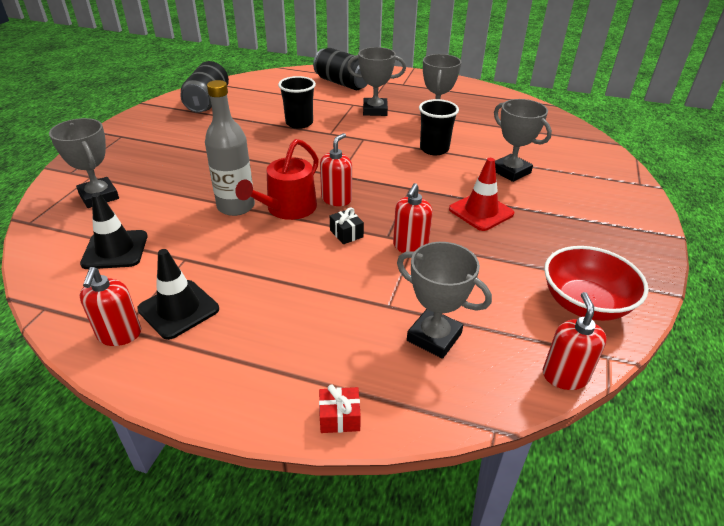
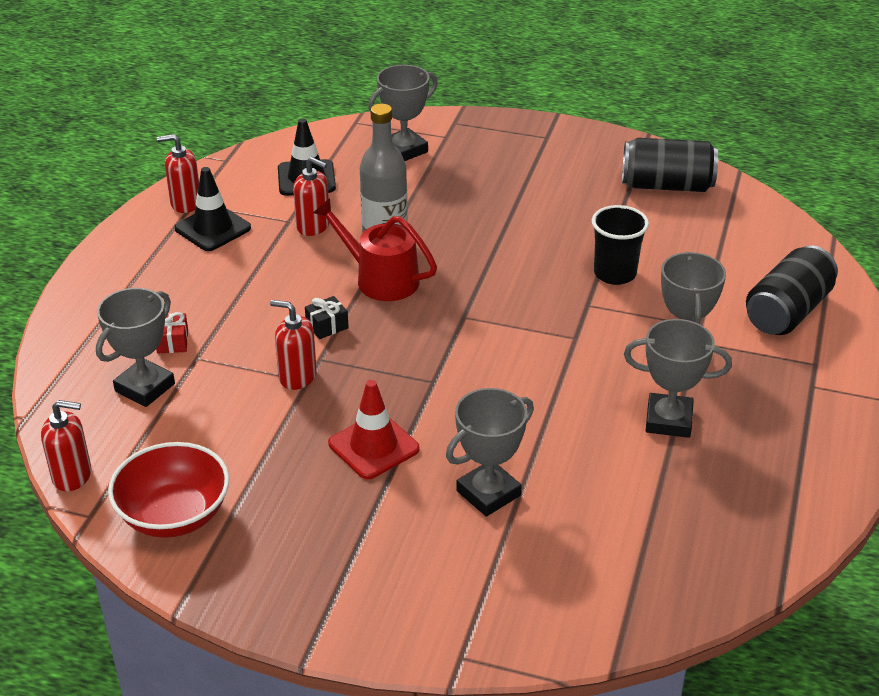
camera: 90 degrees right, 0 degrees up
red gift [319,385,361,433] -> red gift moved to [156,312,188,353]
red soap dispenser [320,133,352,206] -> red soap dispenser moved to [293,157,329,236]
black cup [419,99,459,155] -> none

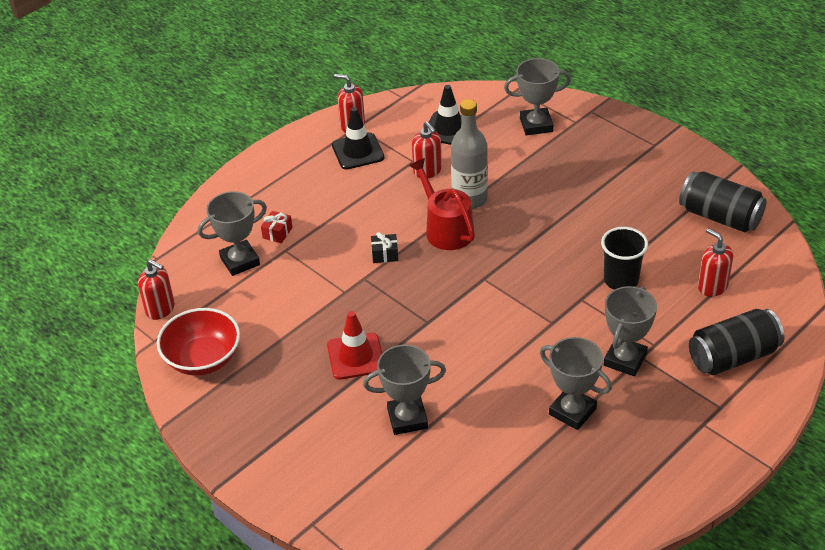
camera: 30 degrees right, 5 degrees up
red soap dispenser [270,300,317,390] -> red soap dispenser moved to [698,228,733,297]

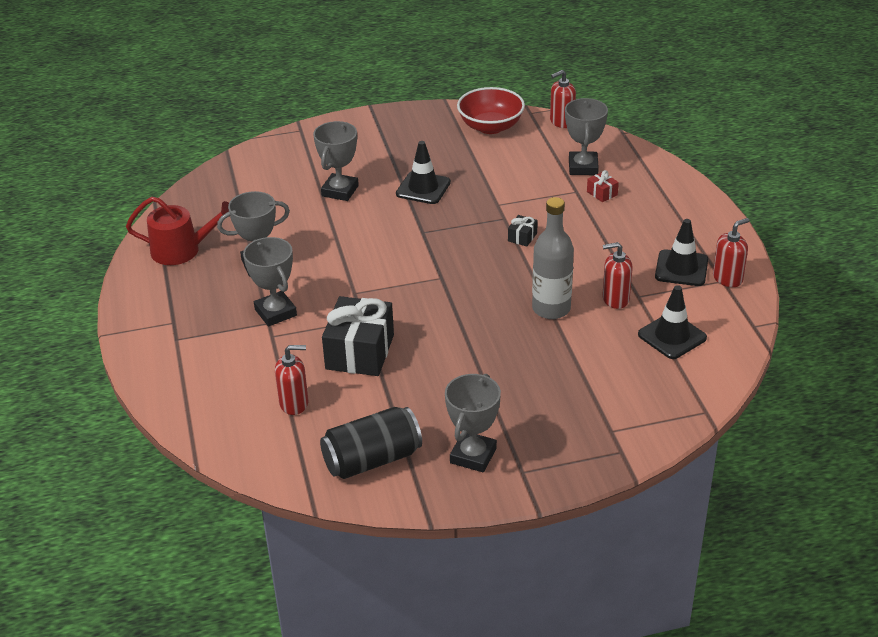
camera: 120 degrees right, 5 degrees down
red traffic cone [327,311,382,380] -> black traffic cone [396,141,451,204]
red watering can [409,158,475,250] -> red watering can moved to [126,197,229,265]
grey trophy [504,58,571,135] -> grey trophy moved to [445,373,501,472]
black cup [601,227,648,290] -> black gift [322,296,394,376]
black can [689,309,784,375] -> none

